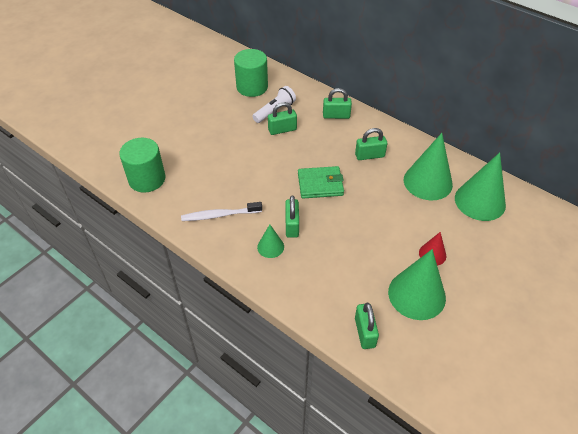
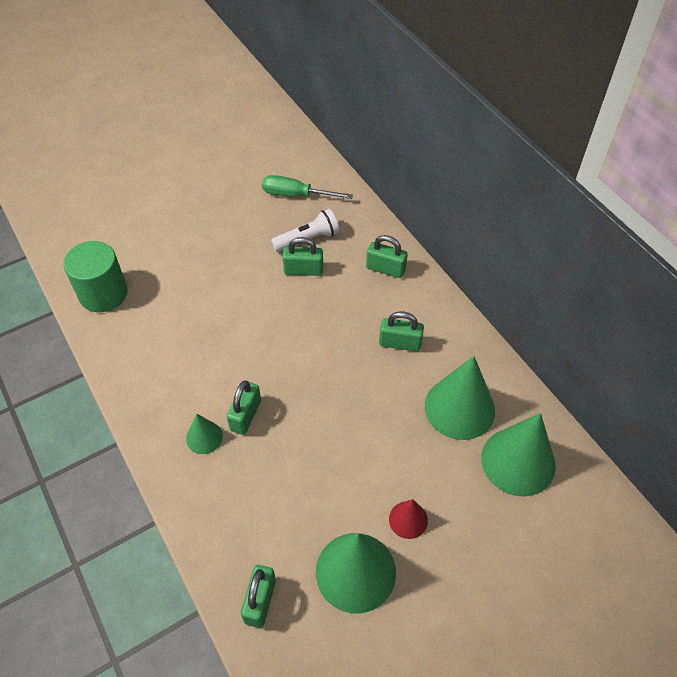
camera: 20 degrees right, 5 degrees up
white toothbrush [181,202,262,221] -> none
green cylinder [234,49,268,97] -> green screwdriver [262,175,353,199]
green wallet [298,166,344,199] -> none

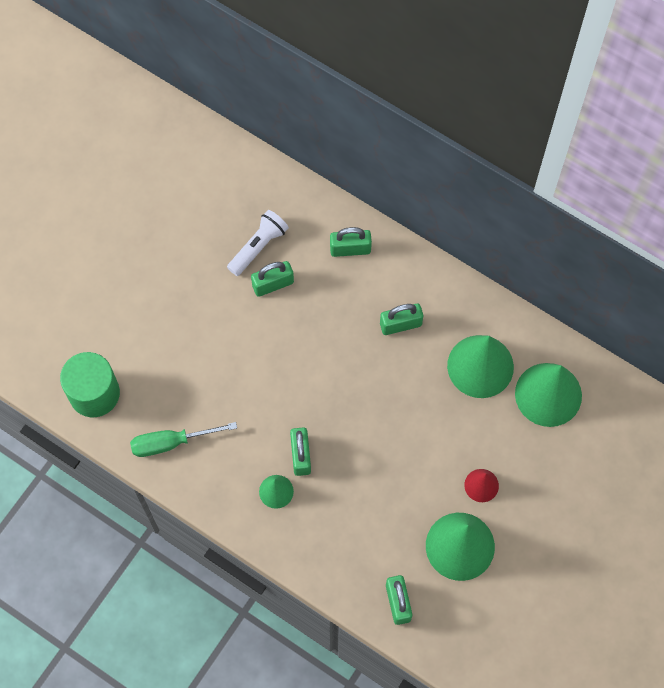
camera: 25 degrees left, 15 degrees up
green screwdriver [262,175,353,199] -> green screwdriver moved to [130,422,237,457]

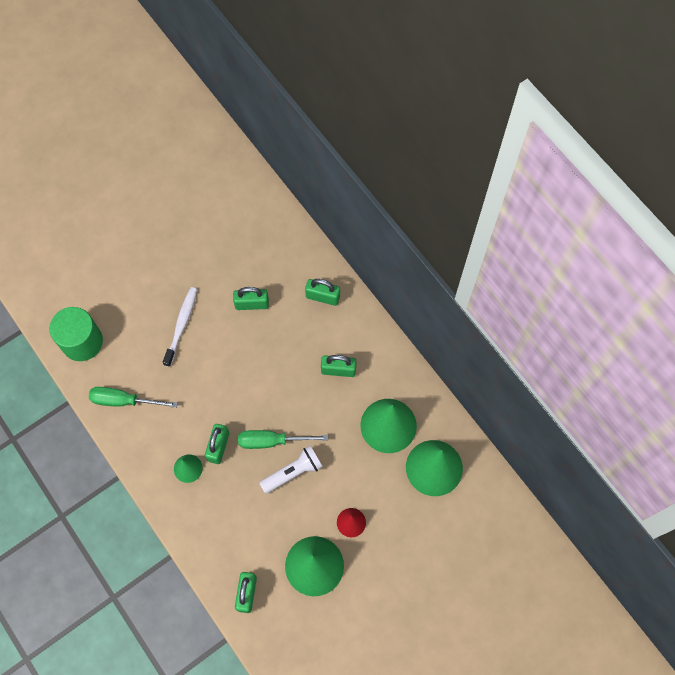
camera: 20 degrees right, 0 degrees up
white flashlight [227,210,289,276] -> white flashlight moved to [259,446,323,494]
none -> white toothbrush [163,287,197,367]
none -> green screwdriver [238,430,328,449]

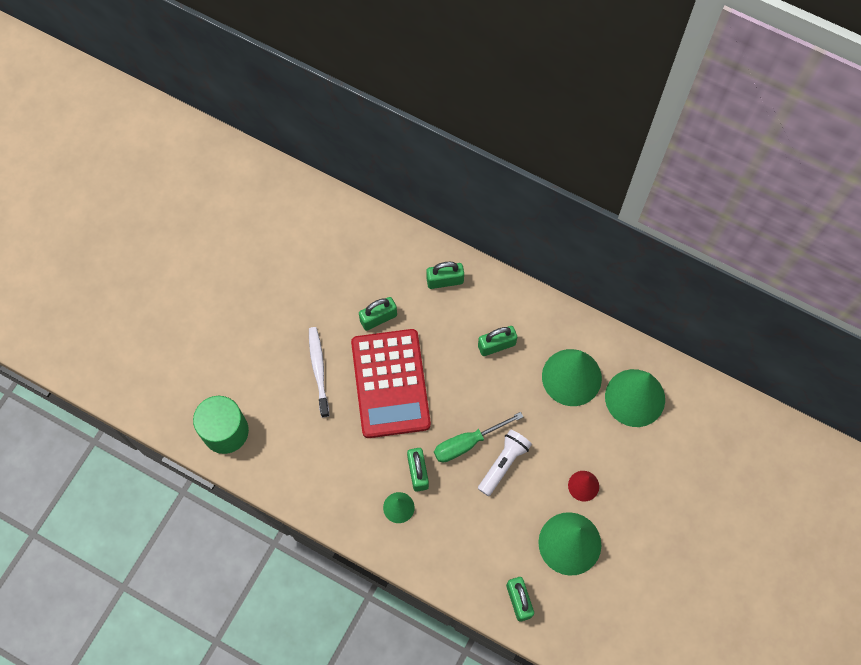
camera: 25 degrees left, 0 degrees up
green screwdriver [89,387,178,408] -> none
none -> red calculator [351,329,431,438]

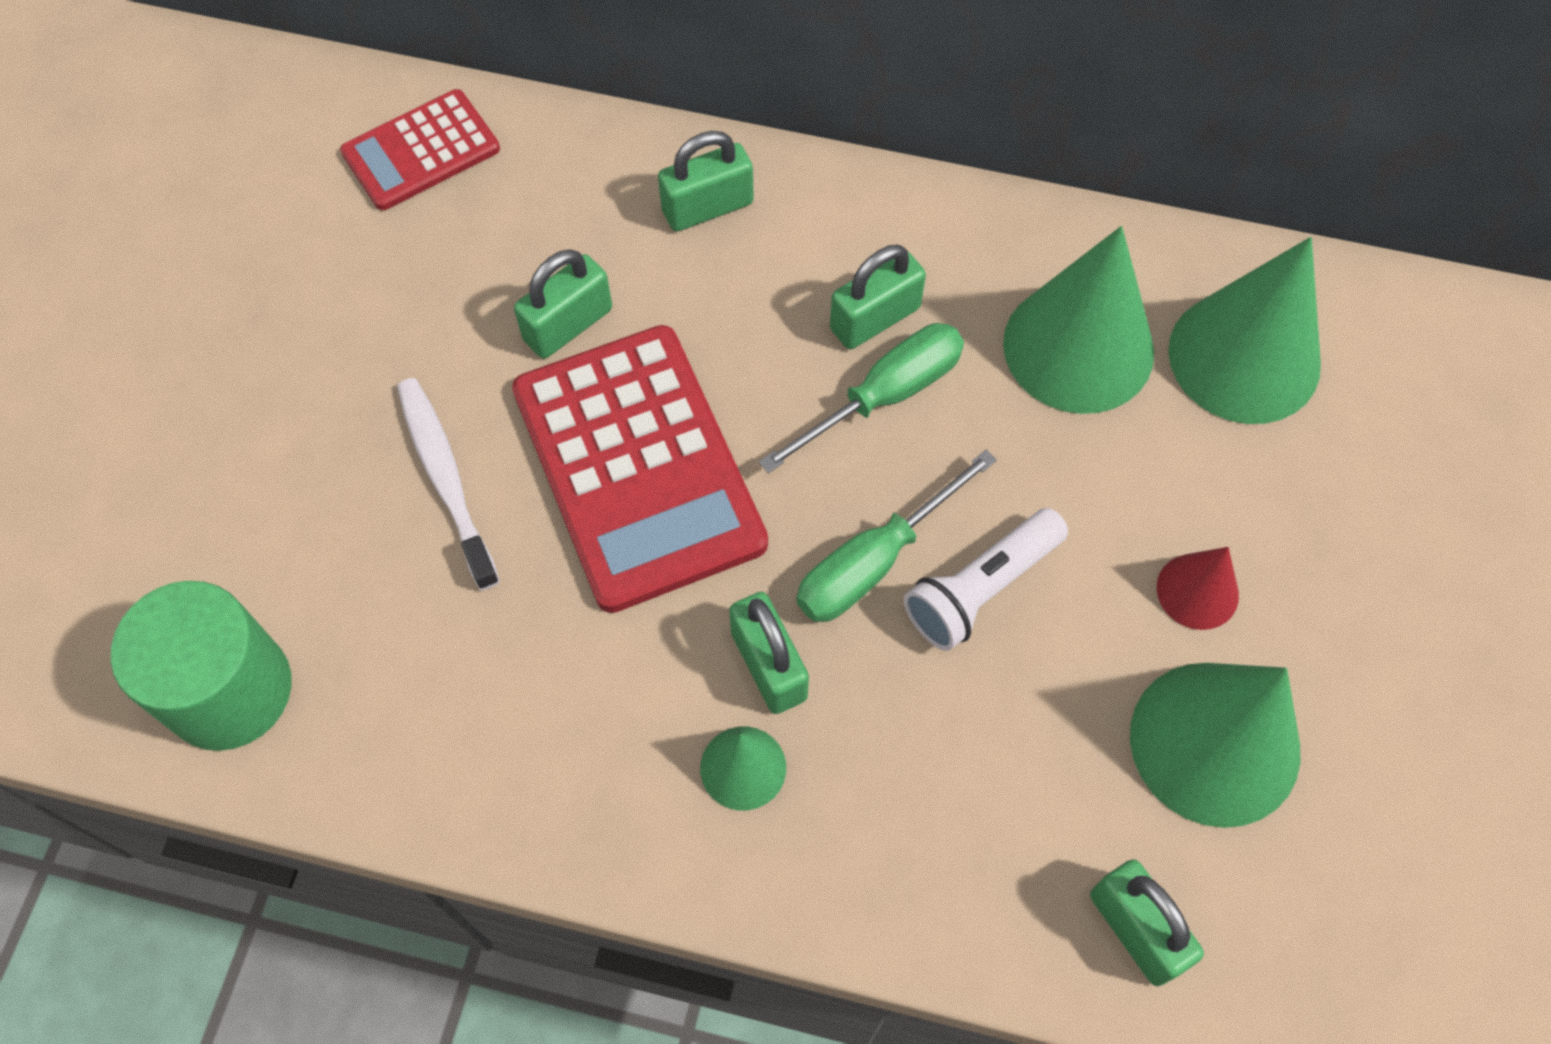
camera: 15 degrees left, 5 degrees down
white flashlight [478,429,532,496] -> white flashlight turned 150 degrees counterclockwise [904,508,1068,651]
none -> red calculator [340,89,500,210]
none -> green screwdriver [759,323,964,473]

